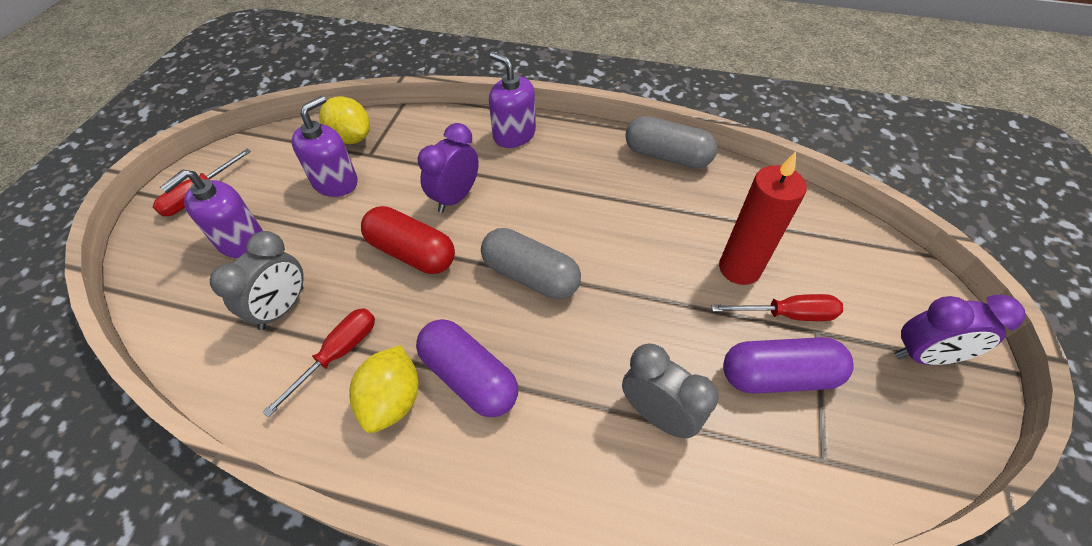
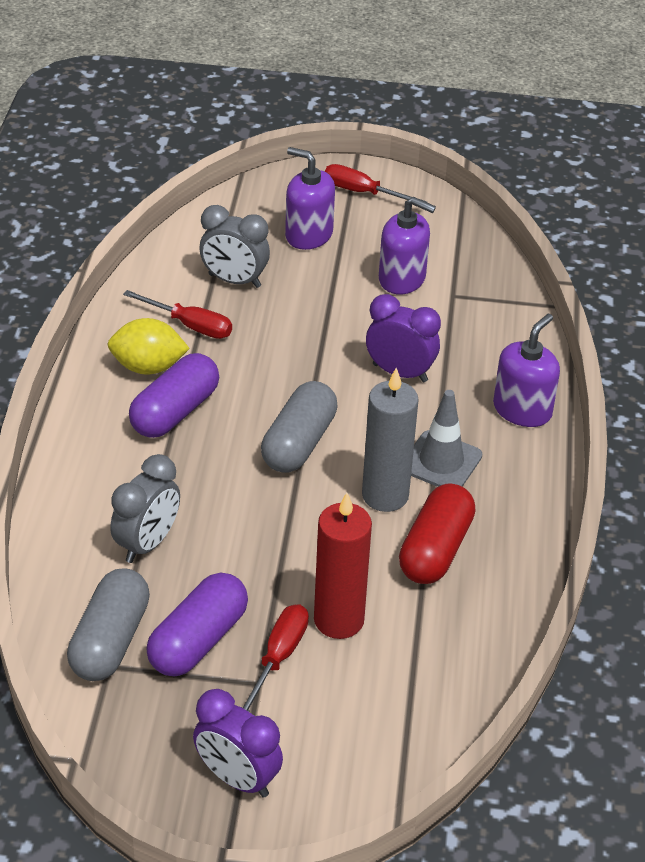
camera: 80 degrees right, 10 degrees down
yellow lemon [319,96,370,144] -> none
red capsule [361,206,455,274] -> red capsule moved to [399,483,476,584]
grey capsule [625,116,717,169] -> grey capsule moved to [67,569,150,681]
red screwdriver [711,294,843,321] -> red screwdriver turned 150 degrees counterclockwise [241,604,309,712]
purple capsule [723,337,854,394] -> purple capsule turned 45 degrees clockwise [146,573,248,676]
purple clock [894,295,1025,365] -> purple clock turned 45 degrees counterclockwise [193,689,283,798]
none -> grey candle [362,368,419,512]
none -> grey traffic cone [411,390,482,487]

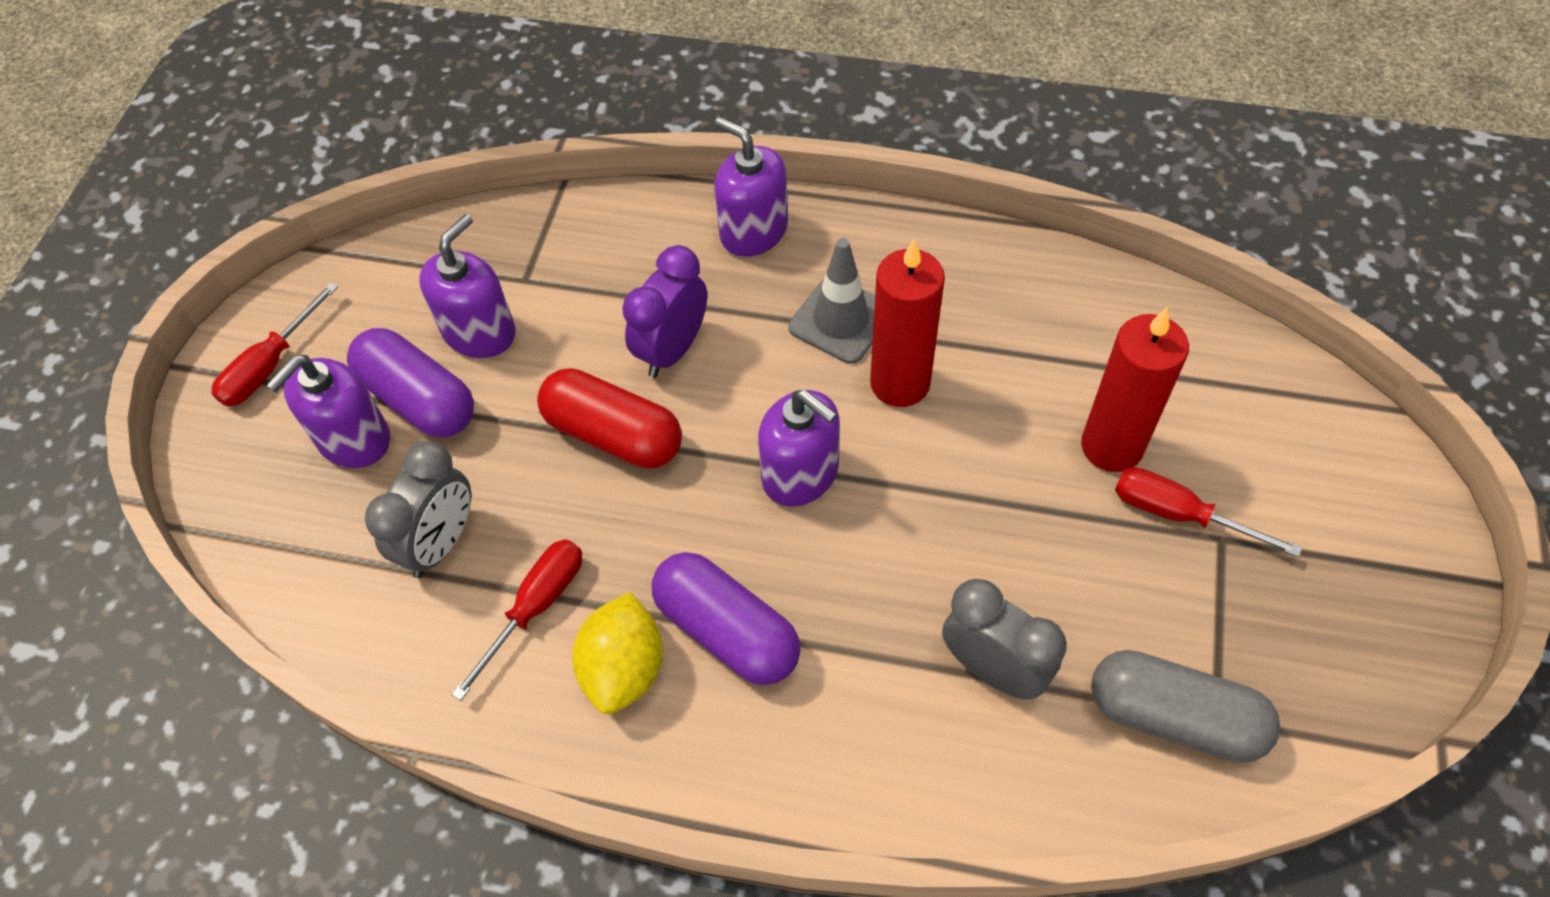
camera: 80 degrees left, 15 degrees up
purple capsule [146,573,248,676] -> purple capsule moved to [347,328,474,438]
purple clock [193,689,283,798] -> none
grey capsule [261,381,338,473] -> purple soap dispenser [758,390,840,506]
grey candle [362,368,419,512] -> red candle [870,239,945,407]
red capsule [399,483,476,584] -> red capsule moved to [537,368,682,469]

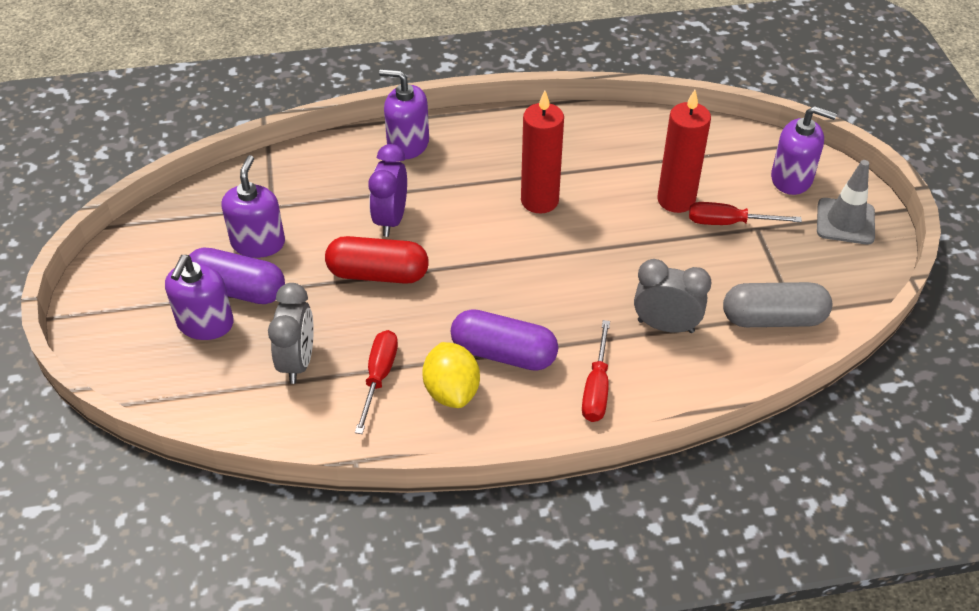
camera: 25 degrees left, 10 degrees down
red screwdriver [211,282,338,407] -> red screwdriver moved to [582,320,610,422]
purple soap dispenser [758,390,840,506] -> purple soap dispenser moved to [771,106,837,195]
grey traffic cone [788,238,875,364] -> grey traffic cone moved to [817,160,875,245]

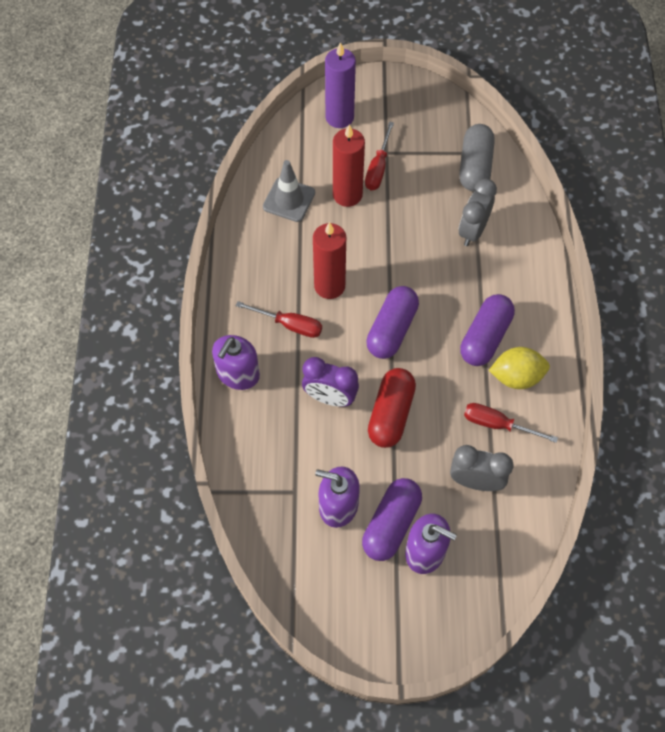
camera: 80 degrees left, 15 degrees up
red screwdriver [582,320,610,422] -> red screwdriver moved to [235,301,322,338]
purple soap dispenser [771,106,837,195] -> purple candle [325,42,356,128]
grey traffic cone [817,160,875,245] -> grey traffic cone moved to [263,160,315,222]
none -> purple capsule [366,286,419,359]

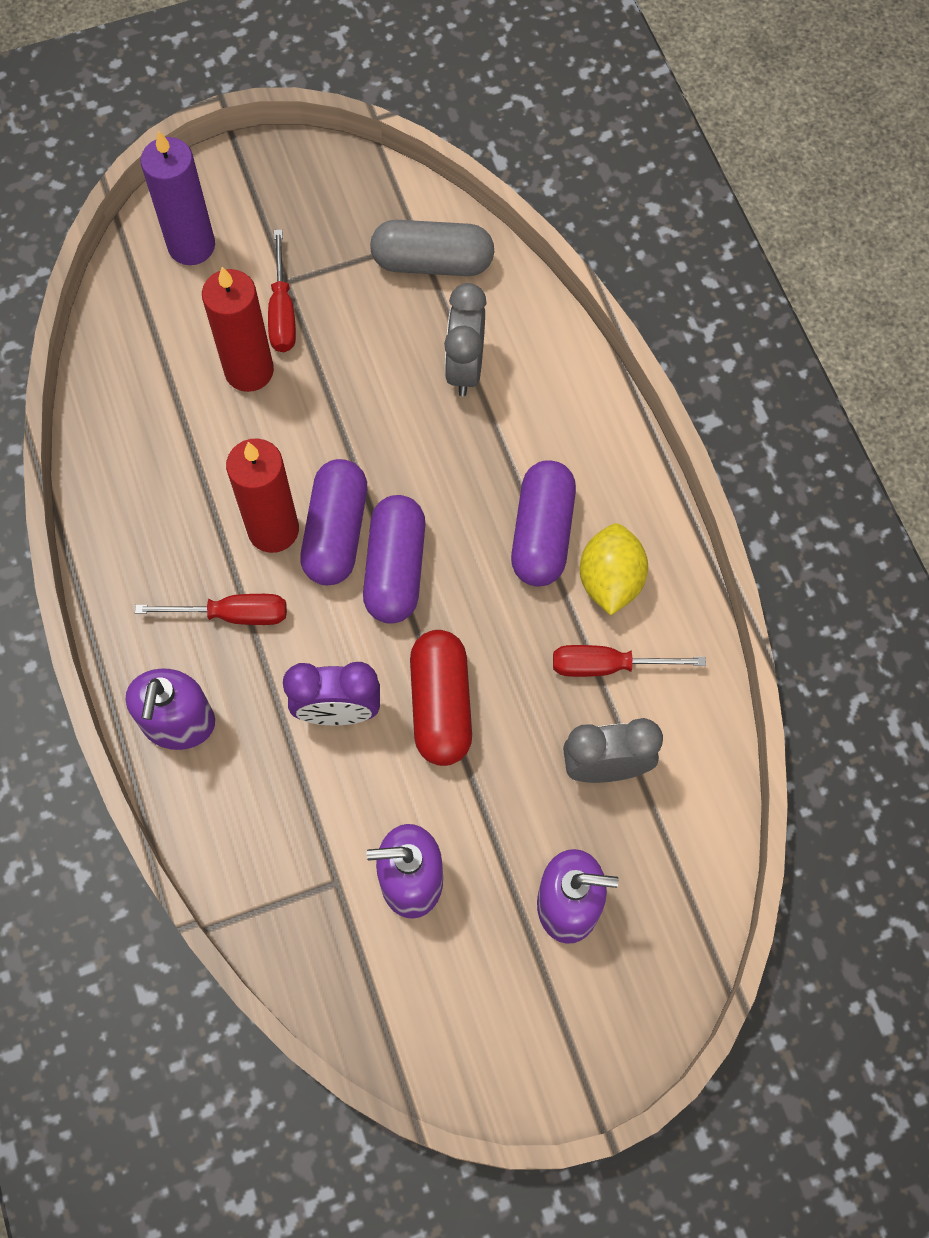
camera: 20 degrees left, 5 degrees up
grey traffic cone [263,160,315,222] -> none
purple capsule [362,478,422,561] -> purple capsule moved to [300,459,367,585]
grey capsule [459,124,495,191] -> grey capsule turned 75 degrees counterclockwise [370,220,494,276]
yellow lemon [489,347,550,389] -> yellow lemon turned 60 degrees counterclockwise [580,524,648,615]

